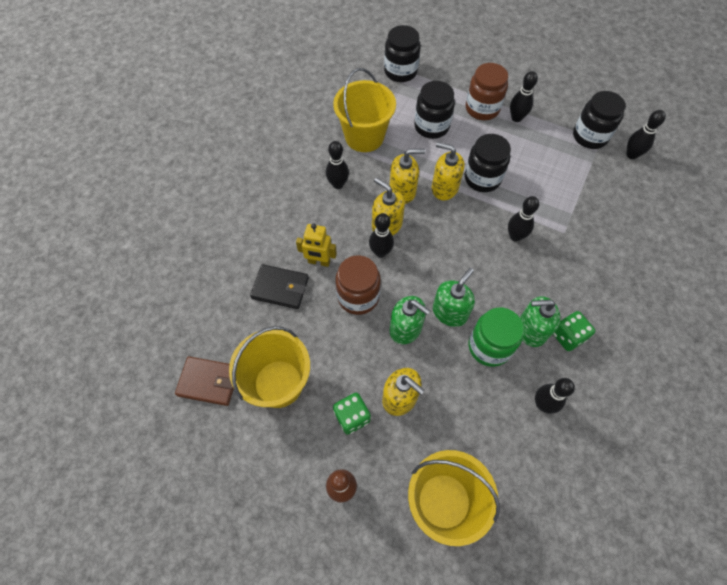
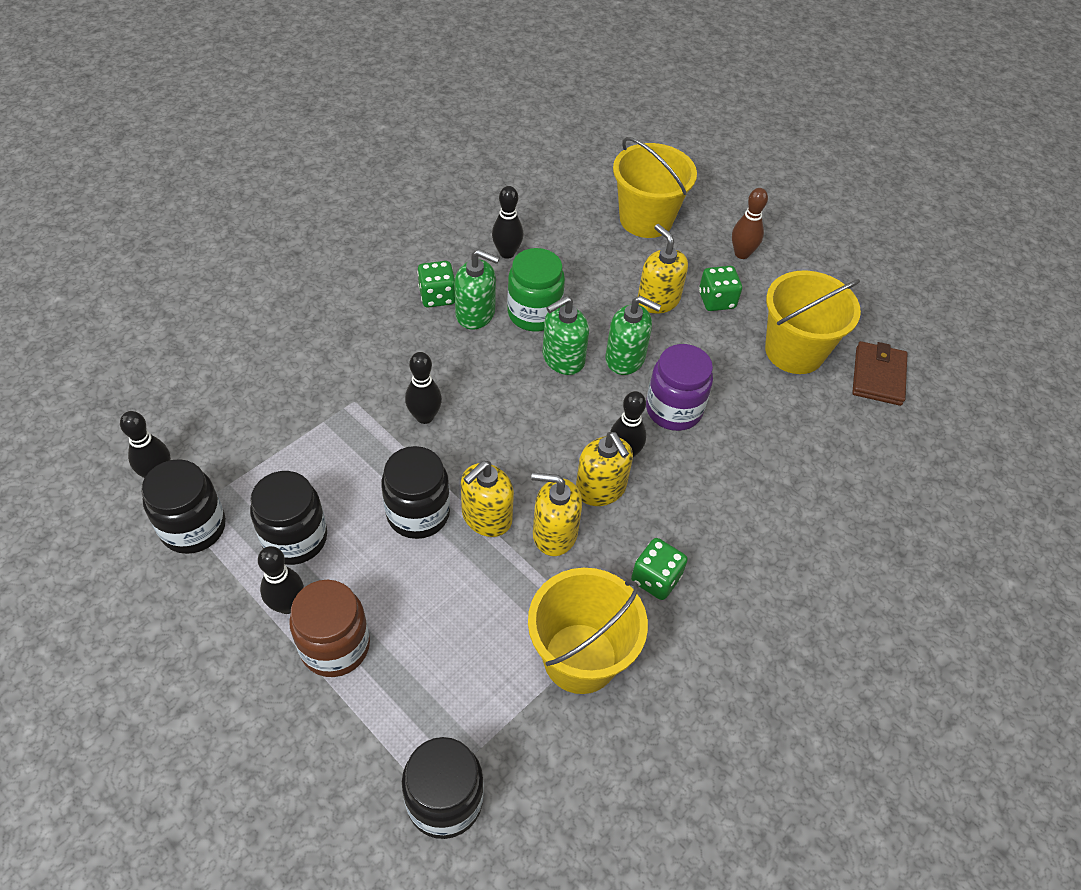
camera: 165 degrees left, 10 degrees down
brown wallet [175,356,234,406] -> brown wallet turned 75 degrees clockwise [852,341,907,406]
black wallet [250,264,309,309] -> none
yellow robot [296,223,337,267] -> none
black bowling pin [326,141,349,189] -> green dice [631,538,688,600]
brown jar [335,255,381,315] -> purple jar [646,344,713,431]
green soap dispenser [389,296,430,344] -> green soap dispenser turned 150 degrees clockwise [605,296,661,375]
black jar [414,81,455,139] -> black jar moved to [250,471,327,565]
yellow soap dispenser [432,142,464,200] -> yellow soap dispenser turned 90 degrees clockwise [461,461,514,537]

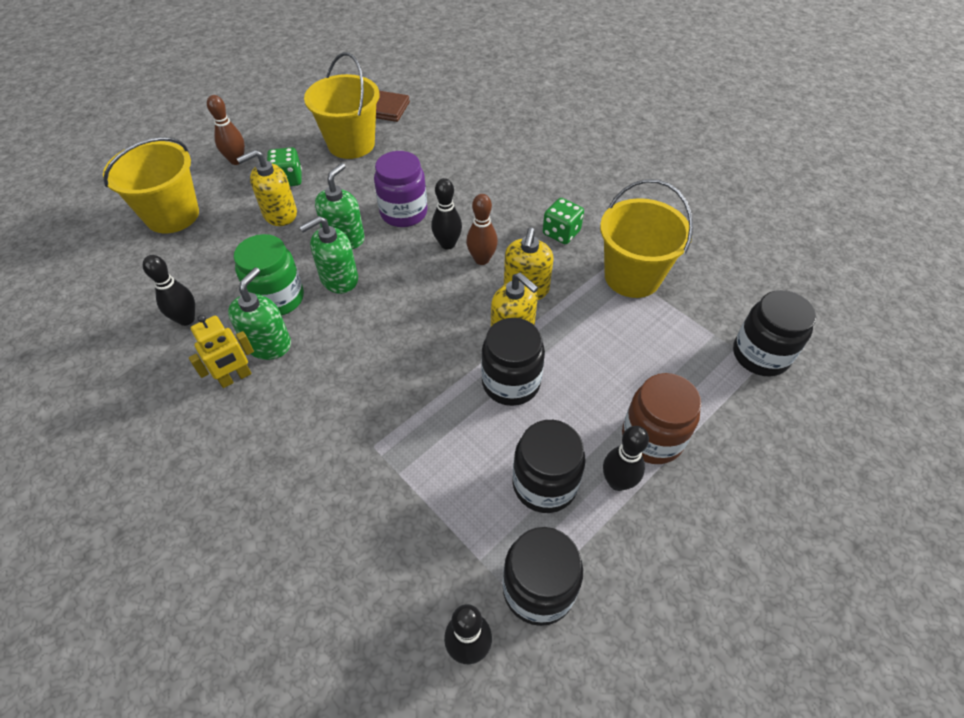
camera: 85 degrees left, 0 degrees up
black bowling pin [405,352,442,424] -> none
green dice [417,261,455,308] -> yellow robot [189,315,254,388]
green soap dispenser [542,296,589,375] -> green soap dispenser turned 90 degrees clockwise [299,216,358,294]
yellow soap dispenser [576,432,633,506] -> brown bowling pin [466,194,498,265]

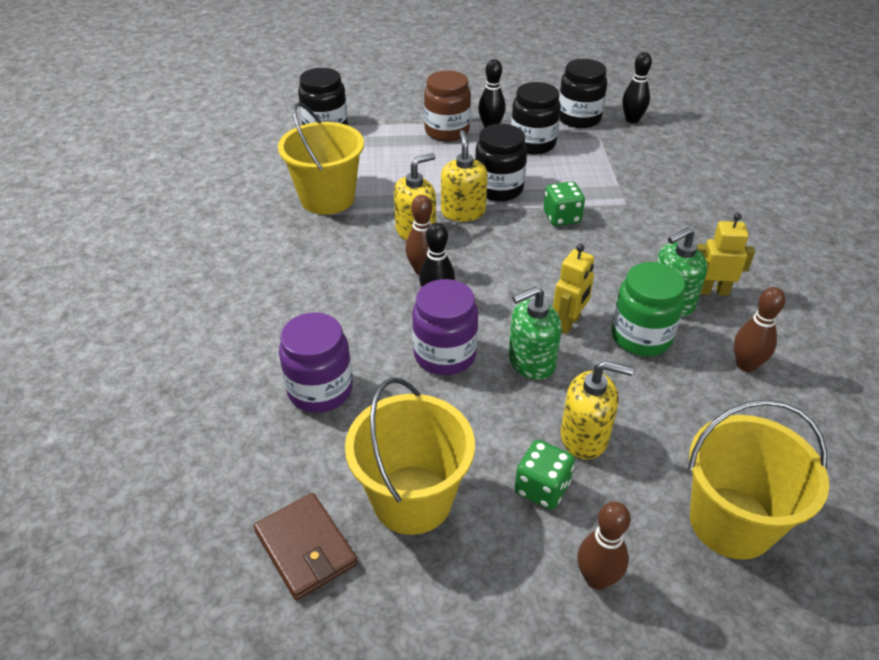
camera: 140 degrees left, 10 degrees down
black bowling pin [143,255,195,326] -> brown bowling pin [734,287,786,372]
green soap dispenser [299,216,358,294] -> yellow robot [553,244,594,334]
green dice [543,198,584,244] -> green dice moved to [544,181,585,226]
none -> purple jar [279,312,353,413]

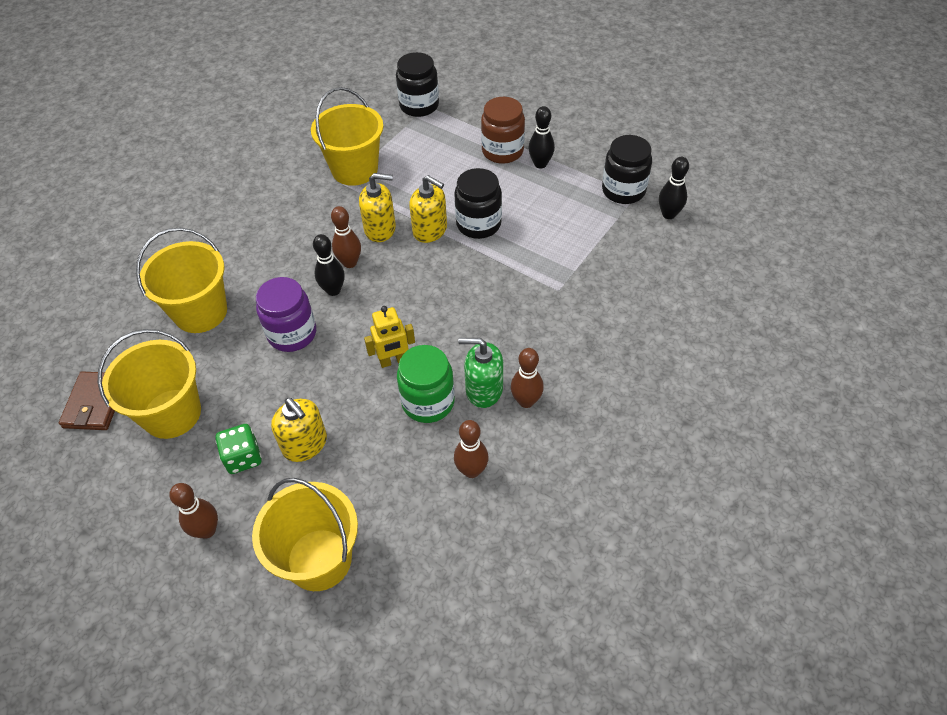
camera: 40 degrees right, 10 degrees up
purple jar [279,312,353,413] -> yellow bucket [136,228,227,333]
yellow soap dispenser [441,130,488,222] -> yellow soap dispenser turned 90 degrees clockwise [409,175,447,243]
green soap dispenser [508,286,562,380] -> none
black jar [511,82,561,155] -> none
green dice [544,181,585,226] -> none
yellow robot [697,213,755,296] -> brown bowling pin [511,348,544,408]

